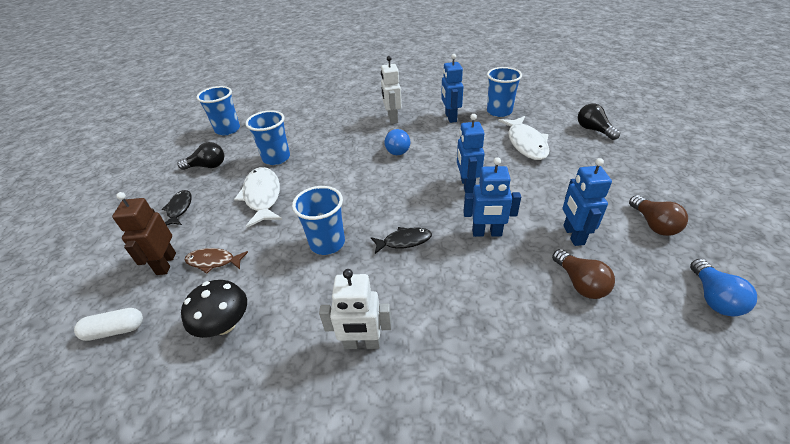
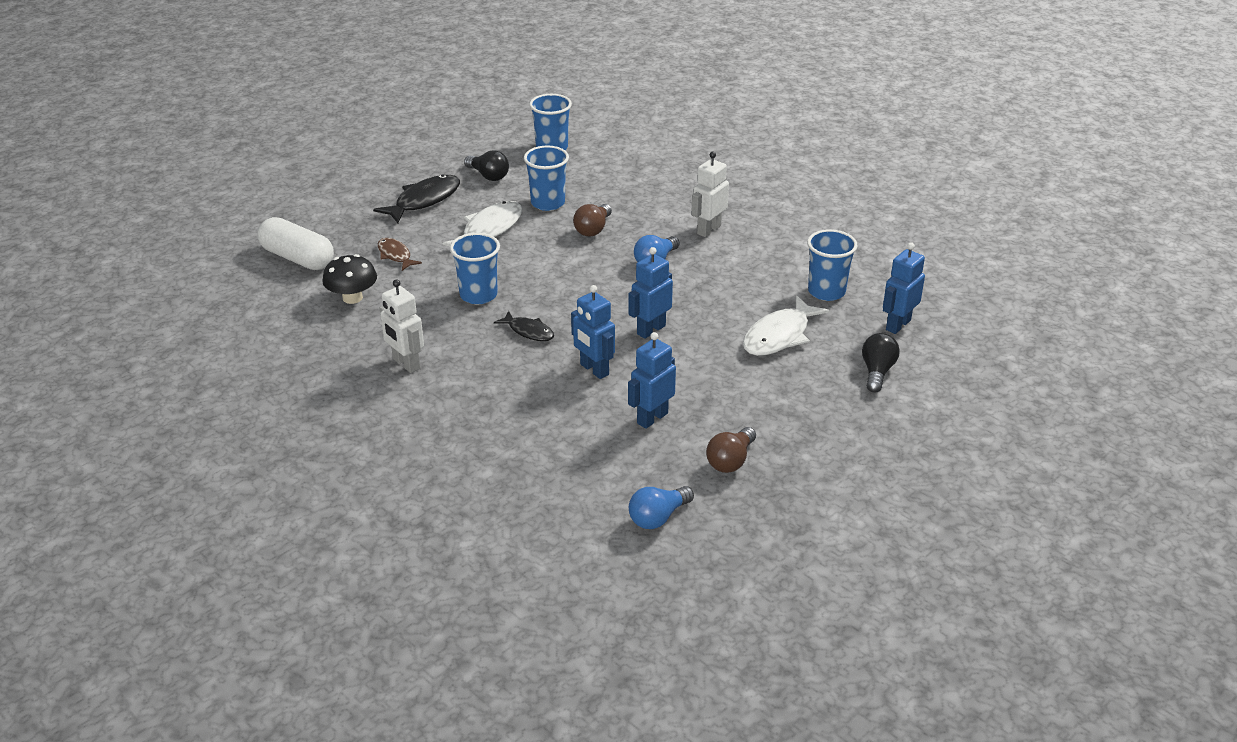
camera: 45 degrees right, 5 degrees down
white capsule [74,308,143,341] -> white capsule [258,217,334,270], size x1.75
brown robot [112,192,176,275] -> none
black fish [162,190,192,225] -> black fish [373,174,460,223], size x1.69
blue robot [441,54,463,123] -> blue robot moved to [883,242,925,334]
brown light bulb [552,249,615,299] -> brown light bulb moved to [573,204,612,237]

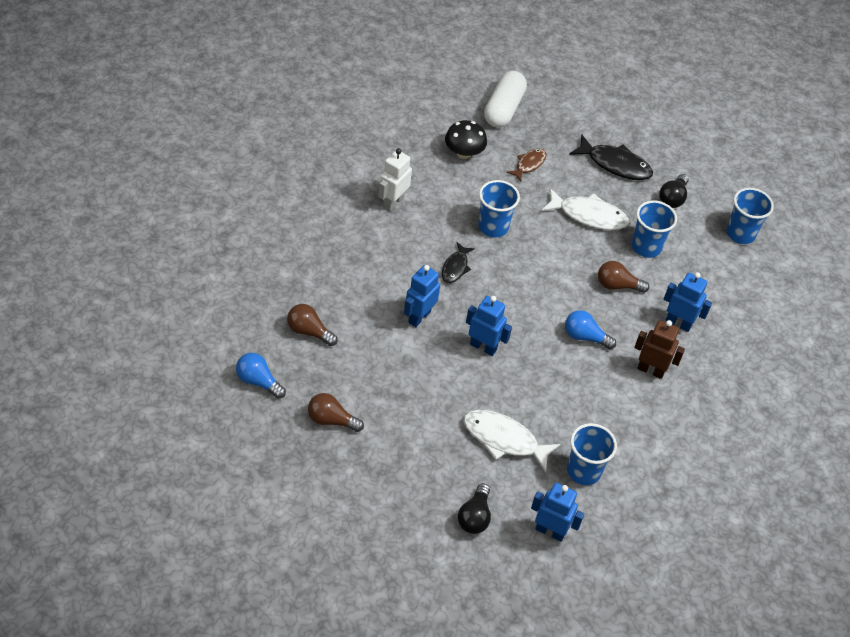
camera: 70 degrees right, 15 degrees up
blue robot [628,332,676,429] -> blue robot moved to [664,272,712,332]
white robot [691,152,729,237] -> brown robot [634,320,685,379]
black light bulb [862,333,900,393] -> black light bulb turned 105 degrees clockwise [458,483,491,534]
none -> brown light bulb [287,304,338,346]

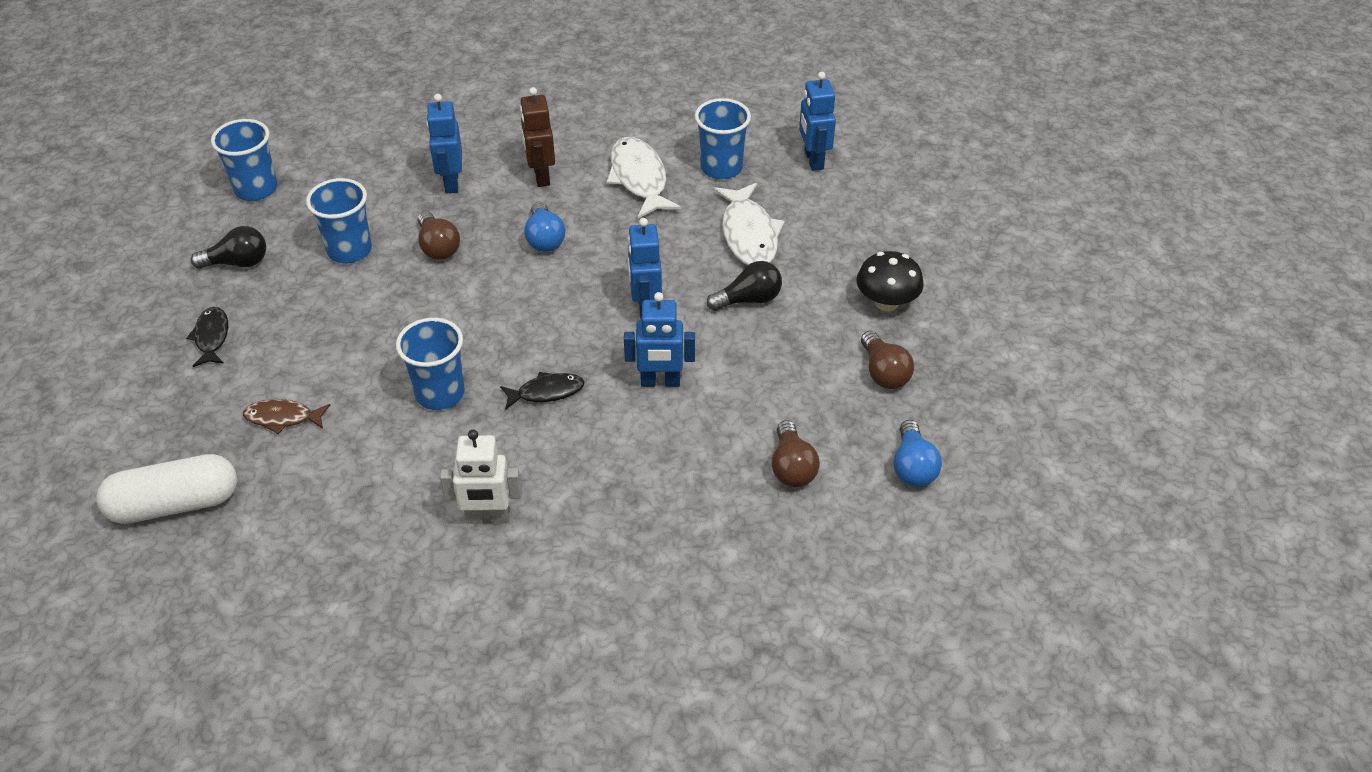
camera: 120 degrees left, 5 degrees down
black mushroom [445,120,487,159] -> black mushroom moved to [856,251,924,311]
black light bulb [458,483,491,534] -> black light bulb moved to [707,261,782,311]
white fish [541,188,629,230] -> white fish moved to [606,137,681,218]
black fish [569,135,653,180] -> black fish [186,307,228,367], size x0.59

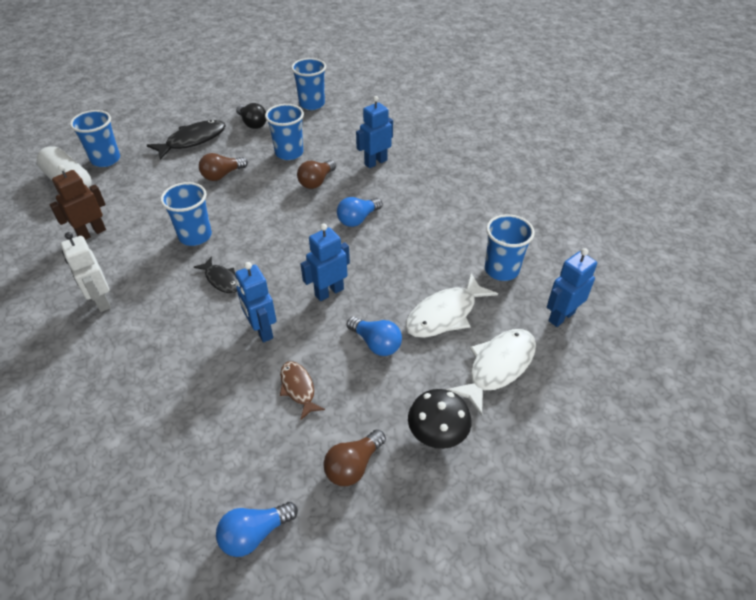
camera: 60 degrees right, 0 degrees up
black fish [186,307,228,367] -> black fish [147,120,226,160], size x1.69
brown fish [243,399,330,434] -> brown fish moved to [280,361,325,420]
brown robot [520,87,555,187] -> brown robot moved to [49,165,106,240]
white fish [606,137,681,218] -> white fish moved to [446,329,536,416]
black light bulb [707,261,782,311] -> blue light bulb [347,317,402,356]
brown light bulb [772,420,820,487] -> brown light bulb moved to [199,153,248,181]
none -> blue cup [70,110,120,167]

